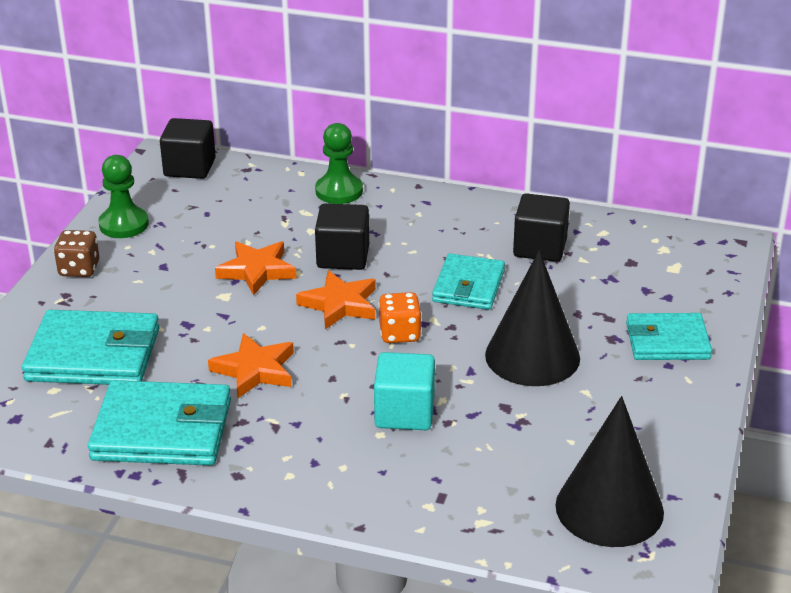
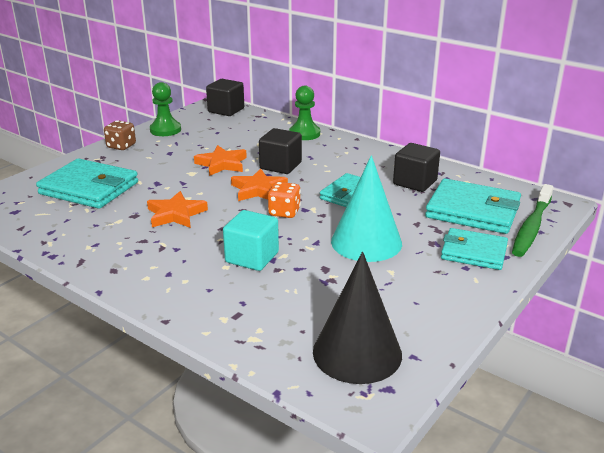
camera: 20 degrees right, 5 degrees down
turquoise wallet [88,380,231,466] -> turquoise wallet moved to [425,178,521,234]
black cone [485,250,580,386] -> turquoise cone [331,155,402,262]
none -> green toothbrush [512,184,553,257]

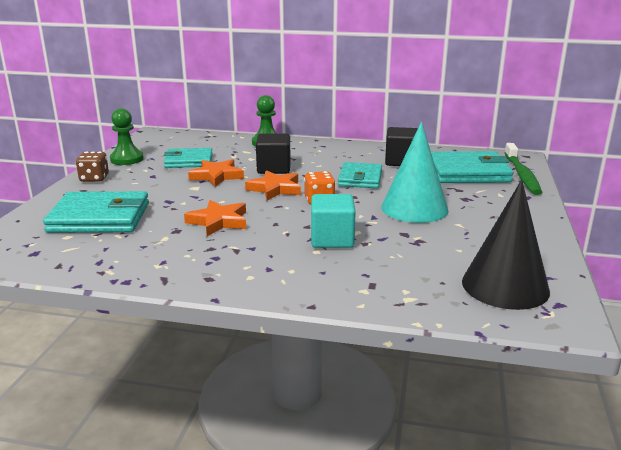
camera: 25 degrees left, 5 degrees down
black cube [206,79,244,116] -> none
turquoise wallet [441,228,508,270] -> turquoise wallet moved to [164,148,213,168]

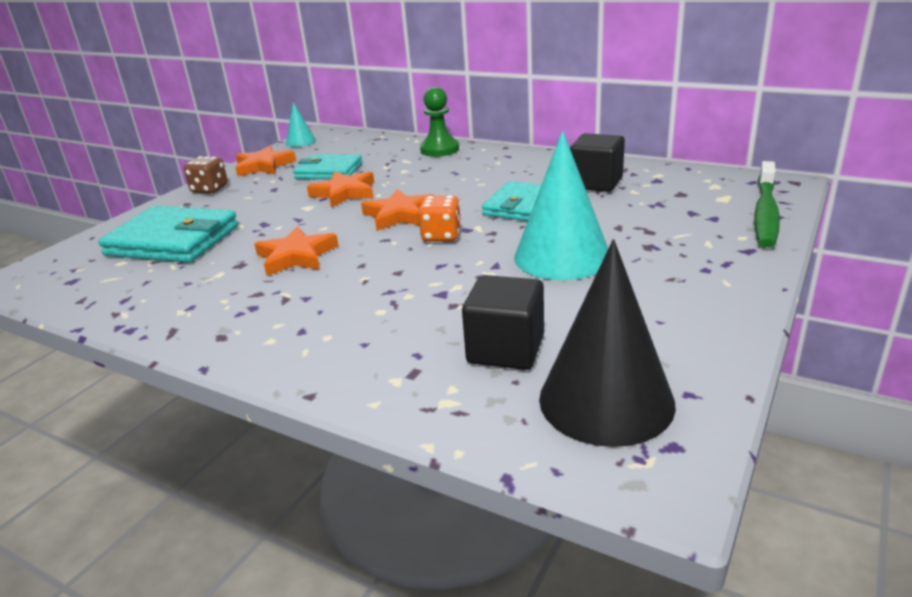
camera: 20 degrees right, 5 degrees up
green pawn [110,108,144,165] -> orange star [235,146,296,176]
black cube [256,134,291,174] -> black cube moved to [462,275,544,370]
turquoise cube [311,194,356,248] -> none
turquoise wallet [431,151,513,183] -> none
none -> turquoise cone [286,102,316,147]

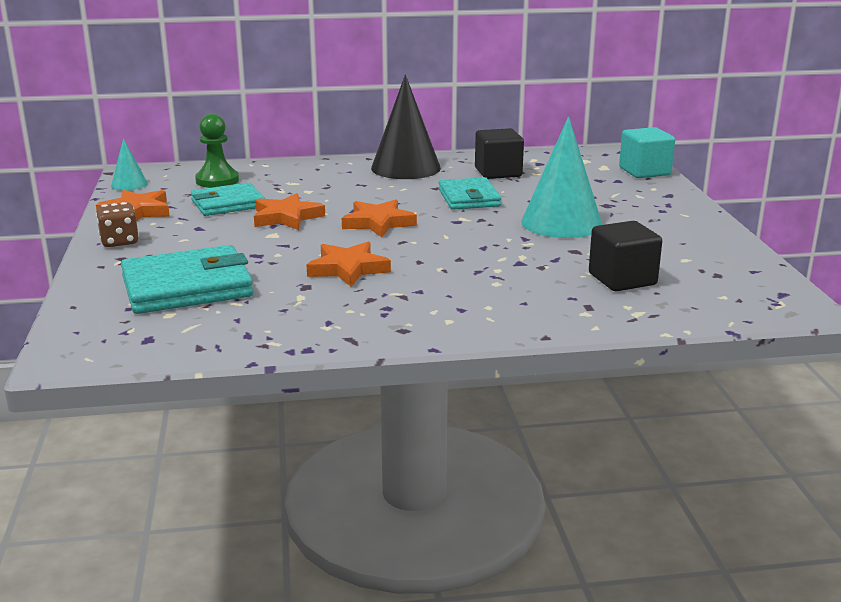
camera: 40 degrees left, 5 degrees down
orange dice [418,195,461,242] -> none
green pawn [420,87,459,157] -> green pawn moved to [195,114,239,188]
black cone [539,239,676,447] -> black cone moved to [371,75,441,179]
green toothbrush [754,161,780,248] -> turquoise cube [619,127,675,178]

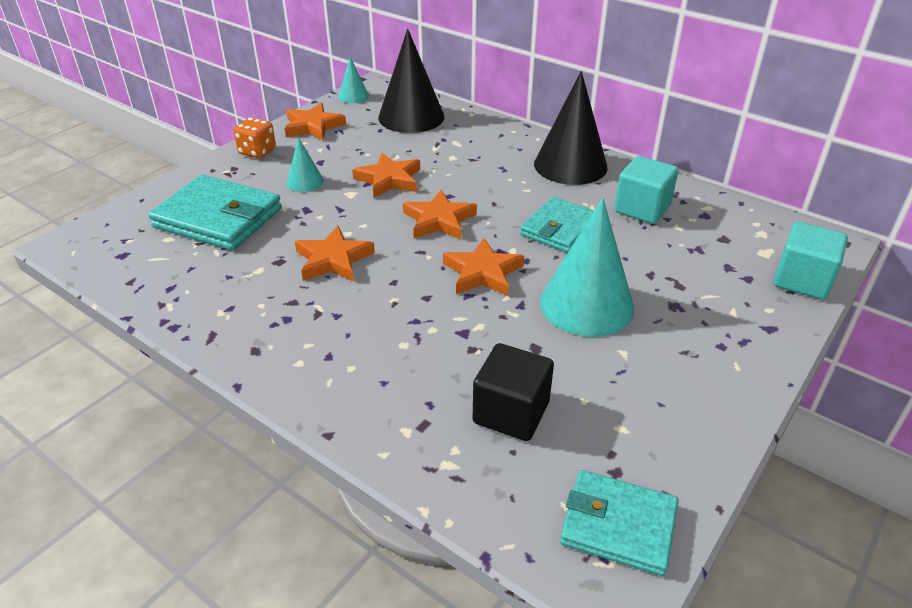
camera: 45 degrees right, 15 degrees up
brown dice [96,202,139,247] -> orange dice [233,117,276,158]
turquoise wallet [191,182,265,216] -> turquoise wallet moved to [560,470,679,576]
green pawn [195,114,239,188] -> black cone [378,28,444,133]
black cube [475,128,524,179] -> turquoise cube [614,156,679,224]
none -> turquoise cone [287,137,324,192]
none -> orange star [443,238,524,296]

